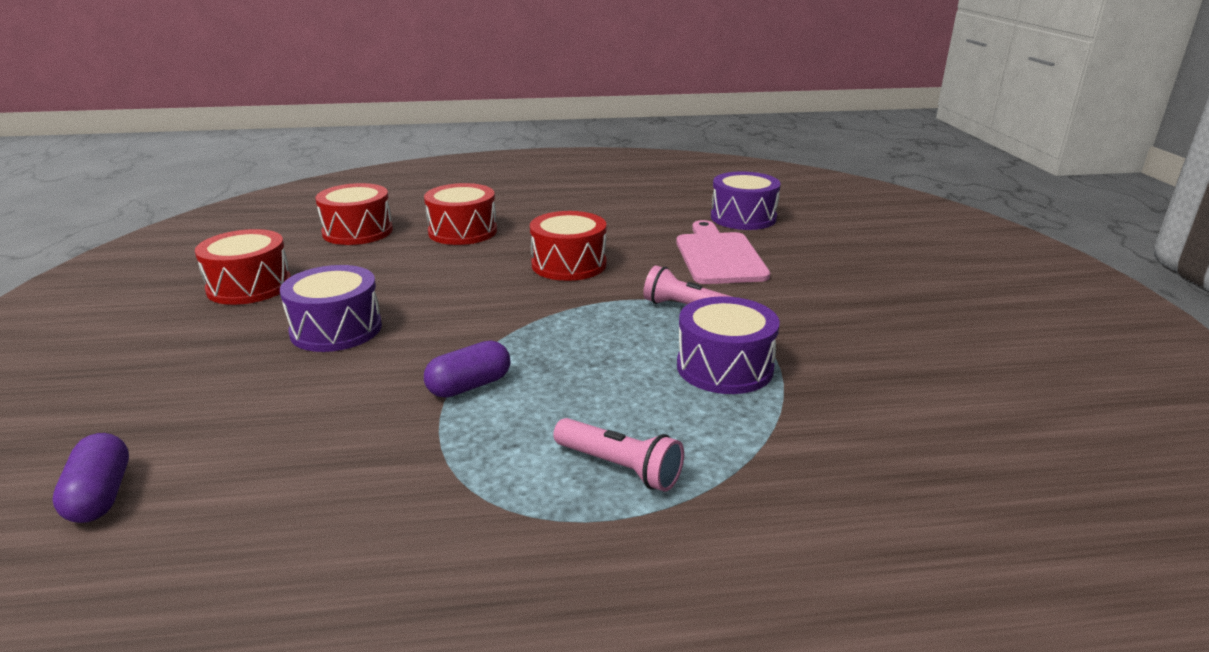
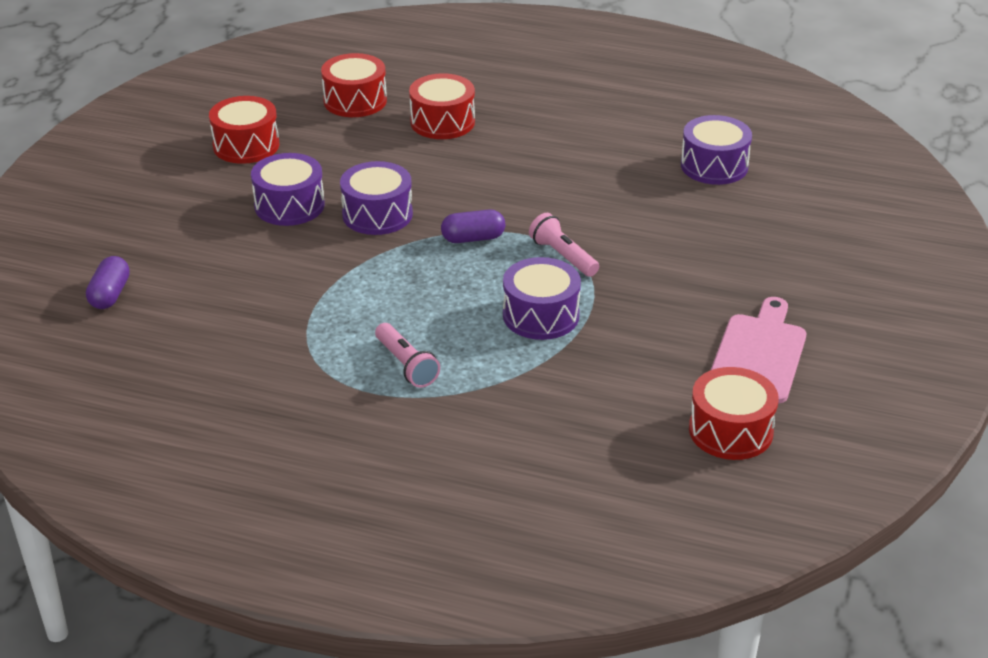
camera: 25 degrees right, 10 degrees up
purple capsule [424,341,510,398] -> purple capsule moved to [441,210,505,243]
red drum [530,211,607,281] -> red drum moved to [689,367,779,460]
pink cutting board [676,220,770,284] -> pink cutting board moved to [711,297,806,404]
none -> purple drum [340,161,413,235]

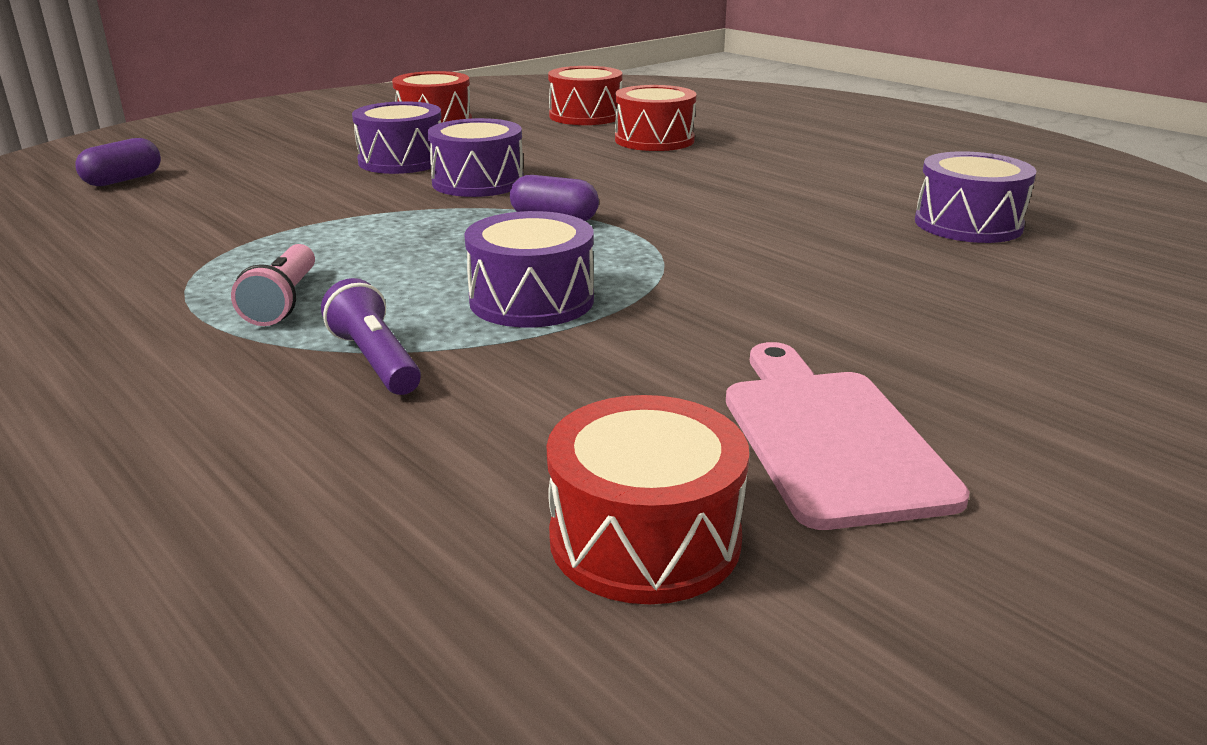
camera: 30 degrees right, 10 degrees down
pink flashlight [529,213,599,277] -> none
pink cutting board [711,297,806,404] -> pink cutting board turned 60 degrees counterclockwise [726,342,970,530]
none -> purple flashlight [321,278,421,395]

